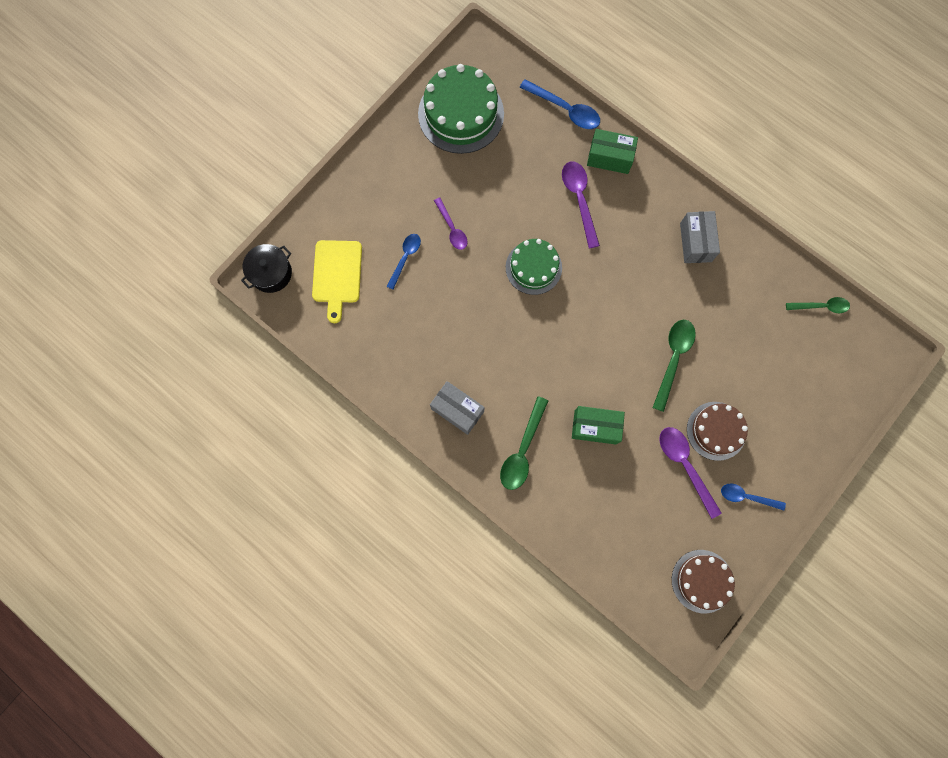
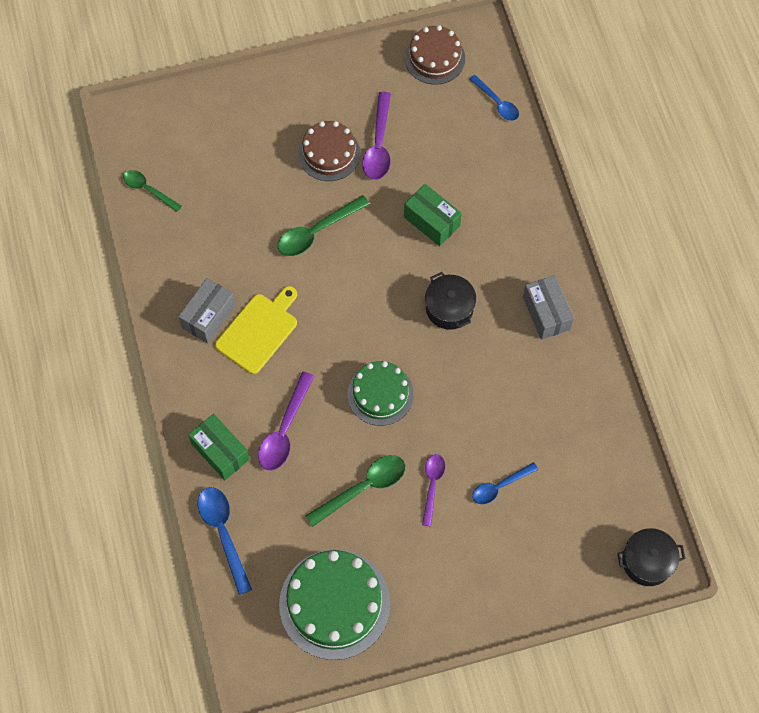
camera: 145 degrees left, 10 degrees down
yellow cutting board [312,240,362,323] -> yellow cutting board moved to [215,286,297,374]
green spoon [500,396,548,490] -> green spoon moved to [306,455,405,527]
blue spoon [721,483,786,510] -> blue spoon moved to [469,75,519,121]
none -> black pot [425,272,476,330]

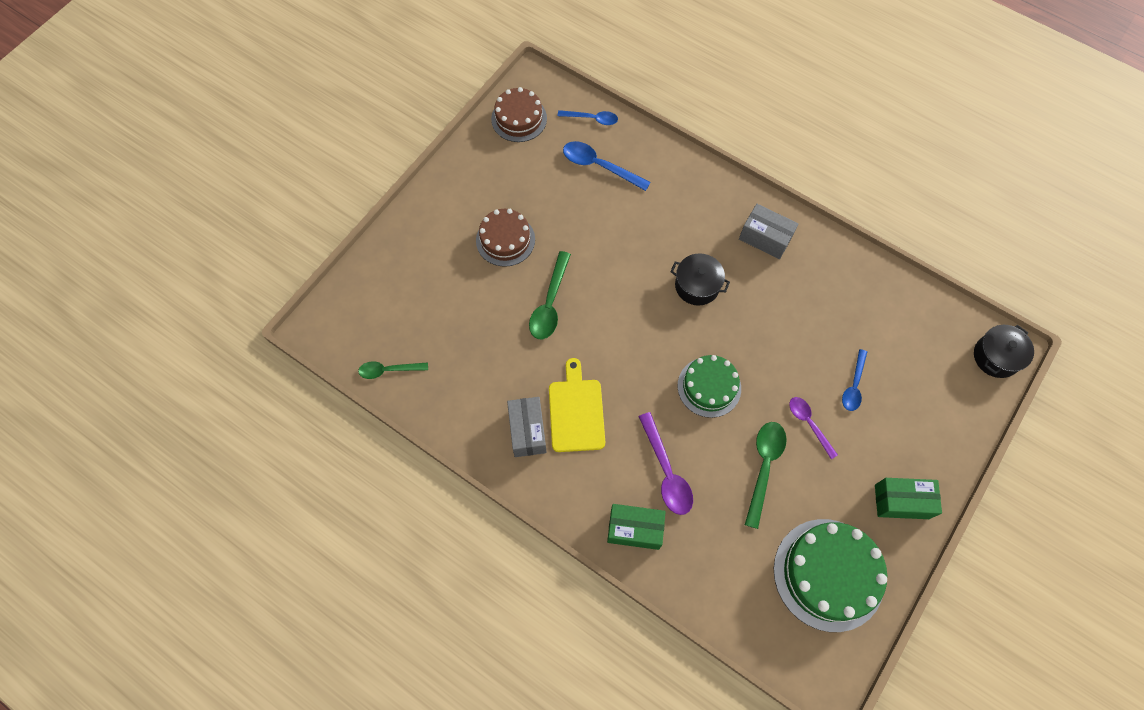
camera: 40 degrees left, 0 degrees up
blue spoon [198,487,252,595] -> blue spoon moved to [563,141,651,191]
purple spoon [362,92,391,180] -> none
green box [404,184,462,246] -> green box moved to [875,478,942,519]

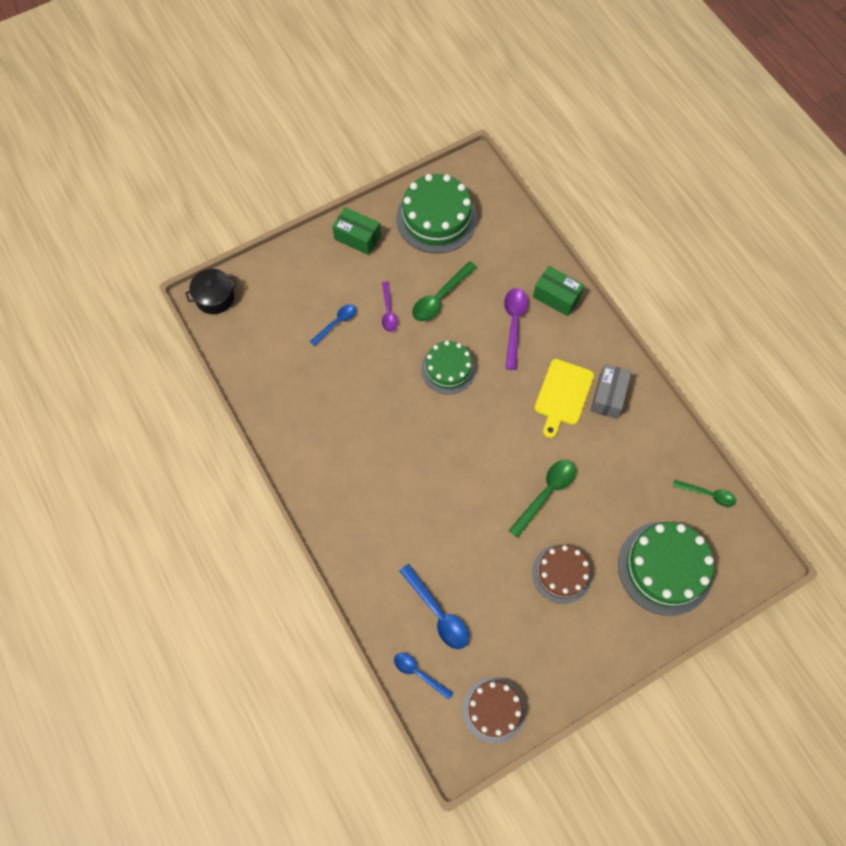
camera: 155 degrees left, 0 degrees up
black pot [670,253,730,306] -> none
grey box [739,204,798,259] -> none
none -> green cake [618,522,714,616]

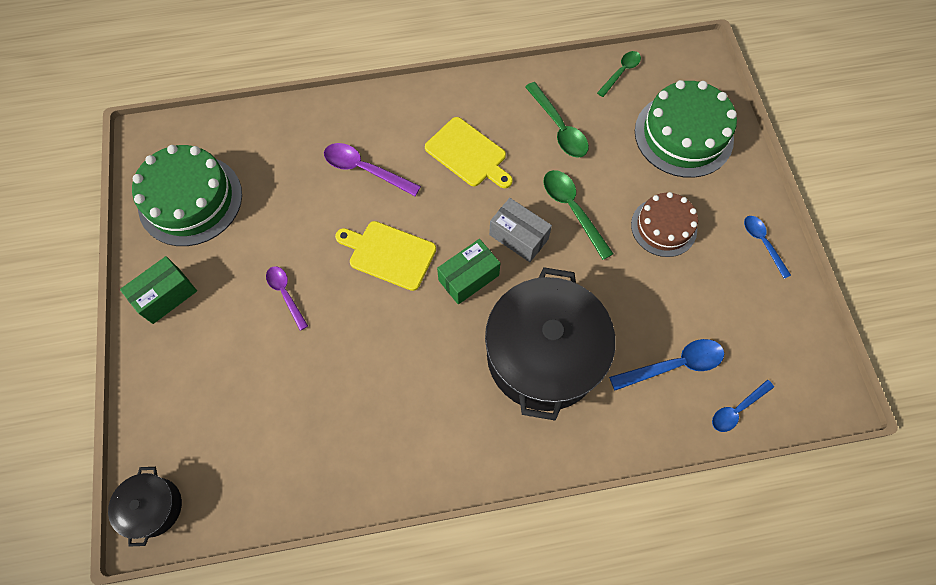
camera: 70 degrees left, 0 degrees up
blue spoon [310,304,356,346] -> blue spoon moved to [744,216,791,279]
purple spoon [382,282,398,332] -> purple spoon turned 135 degrees counterclockwise [266,266,308,331]
green spoon [412,261,477,321] -> green spoon moved to [525,82,589,158]
green cake [421,341,476,394] -> yellow cutting board [335,221,436,291]
brown cake [462,677,526,743] -> none
green box [533,266,584,316] -> green box moved to [437,239,500,305]
grey box [590,364,631,419] -> grey box moved to [489,198,552,262]
none -> black pot [485,267,616,421]

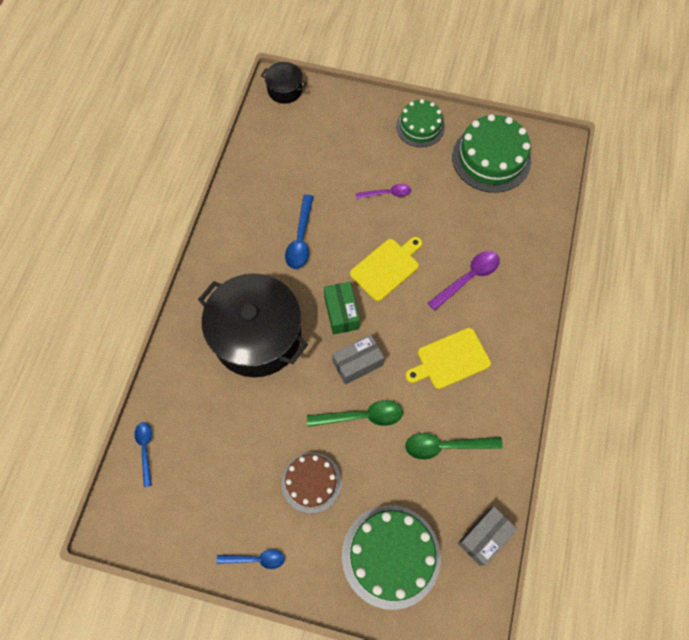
camera: 115 degrees right, 0 degrees up
green box [120,256,197,324] -> green cake [396,99,445,147]
green spoon [597,51,641,97] -> grey box [458,507,517,566]
blue spoon [609,339,724,390] -> blue spoon moved to [285,195,314,269]

